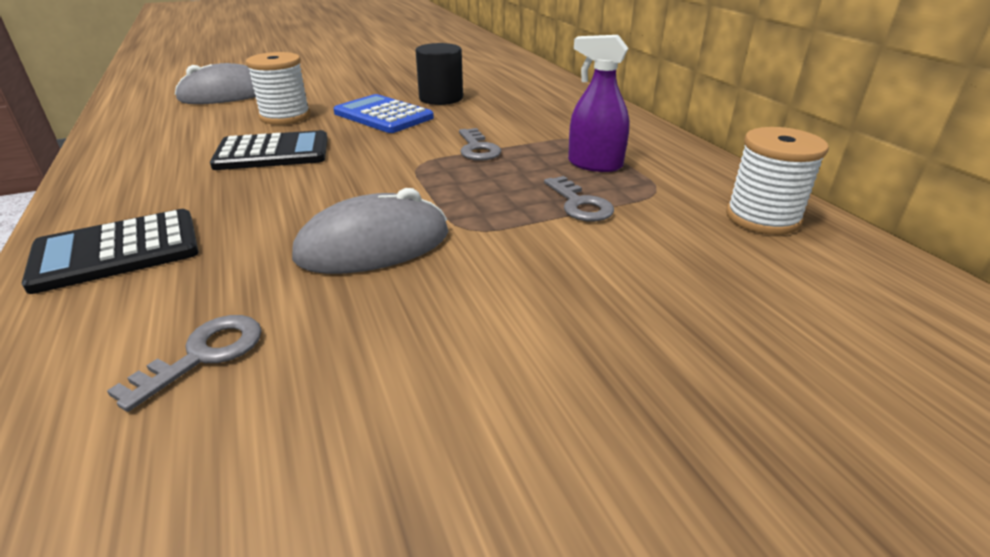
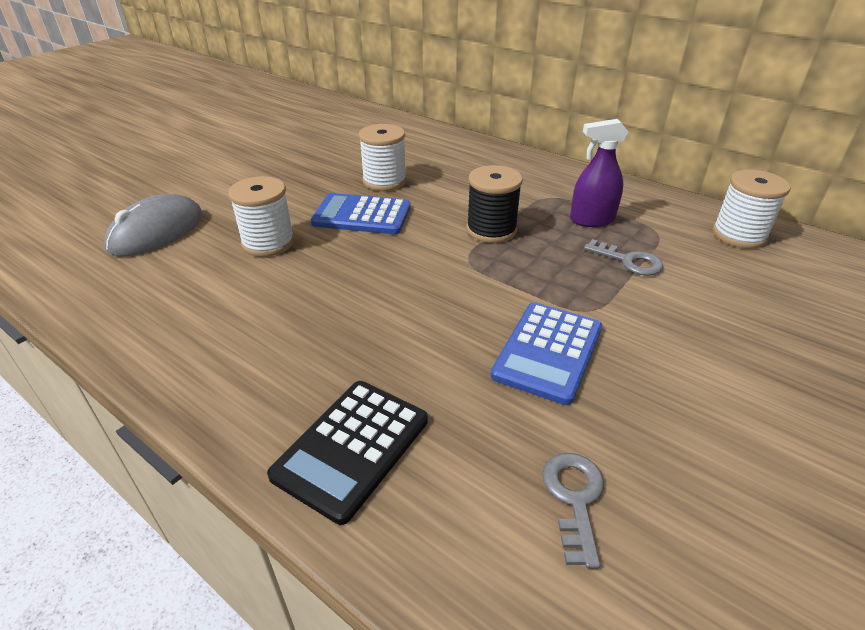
camera: 30 degrees left, 5 degrees up
black calculator [210,130,328,170] -> none
grey mouse [292,188,448,274] -> blue calculator [491,302,602,405]
black cylinder [415,43,463,105] -> white spool [359,124,407,191]
grey key [459,128,501,161] -> black spool [466,165,523,243]

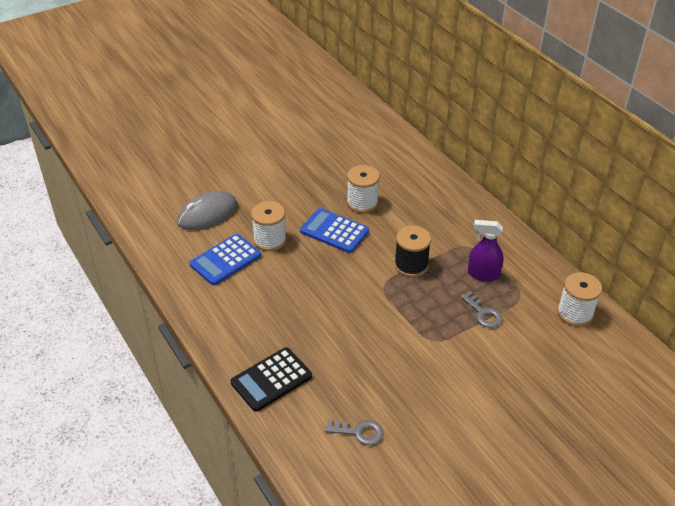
camera: 20 degrees right, 5 degrees up
blue calculator [491,302,602,405] -> blue calculator moved to [190,234,261,285]
grey key [542,453,604,569] -> grey key turned 75 degrees clockwise [325,419,383,445]

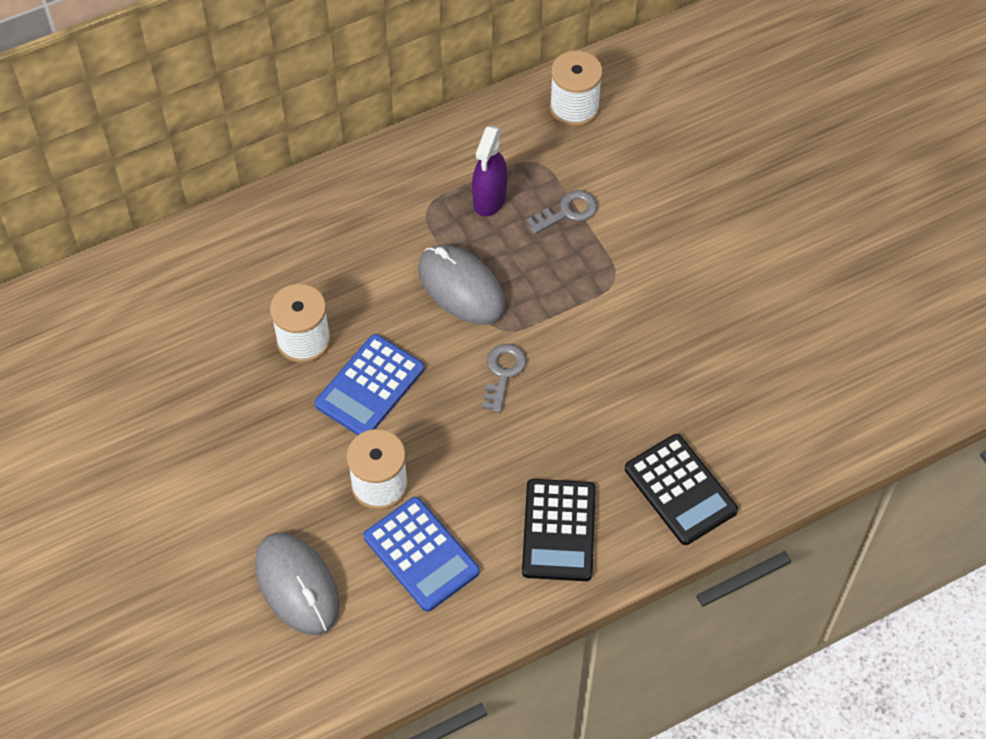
camera: 85 degrees left, 15 degrees up
grey key [325,419,383,445] -> grey key moved to [482,344,526,413]
black spool [394,226,431,277] -> grey mouse [418,245,506,325]
none -> black calculator [522,479,596,581]

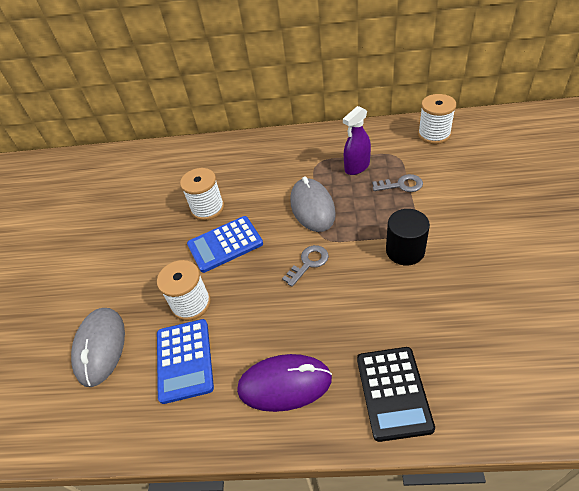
camera: 35 degrees right, 10 degrees down
black calculator [522,479,596,581] -> purple mouse [237,354,332,412]
none -> black cylinder [386,209,430,265]

